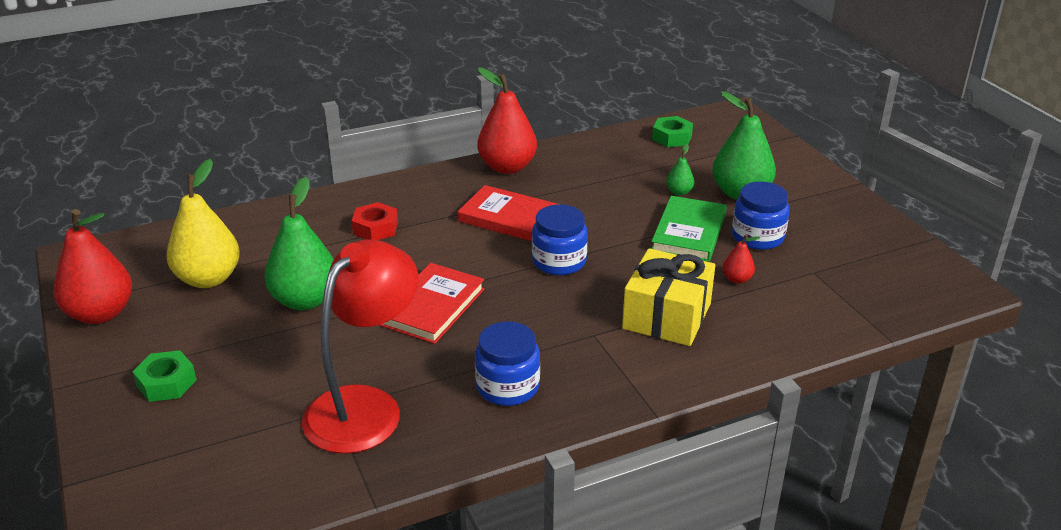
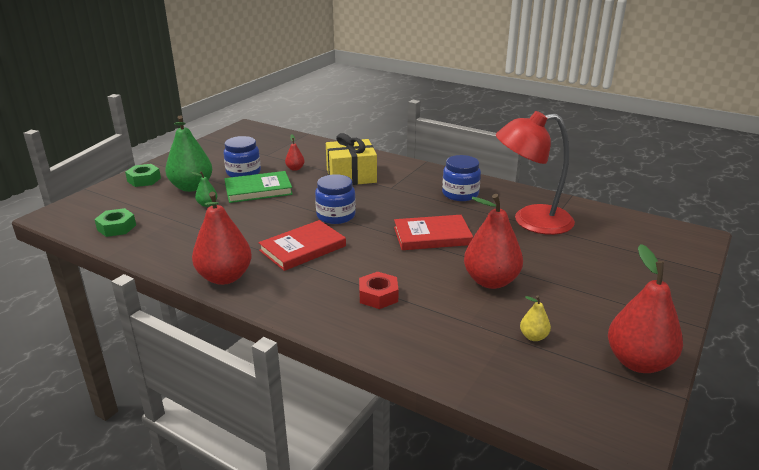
camera: 125 degrees left, 5 degrees down
green nut [132,350,197,402] -> green nut moved to [125,164,161,187]
yellow pear [166,159,240,288] -> yellow pear [520,295,551,341], size x0.46
green pear [264,177,334,310] -> red pear [464,194,523,289]
red book [458,185,561,241] -> red book turned 60 degrees clockwise [259,220,346,271]

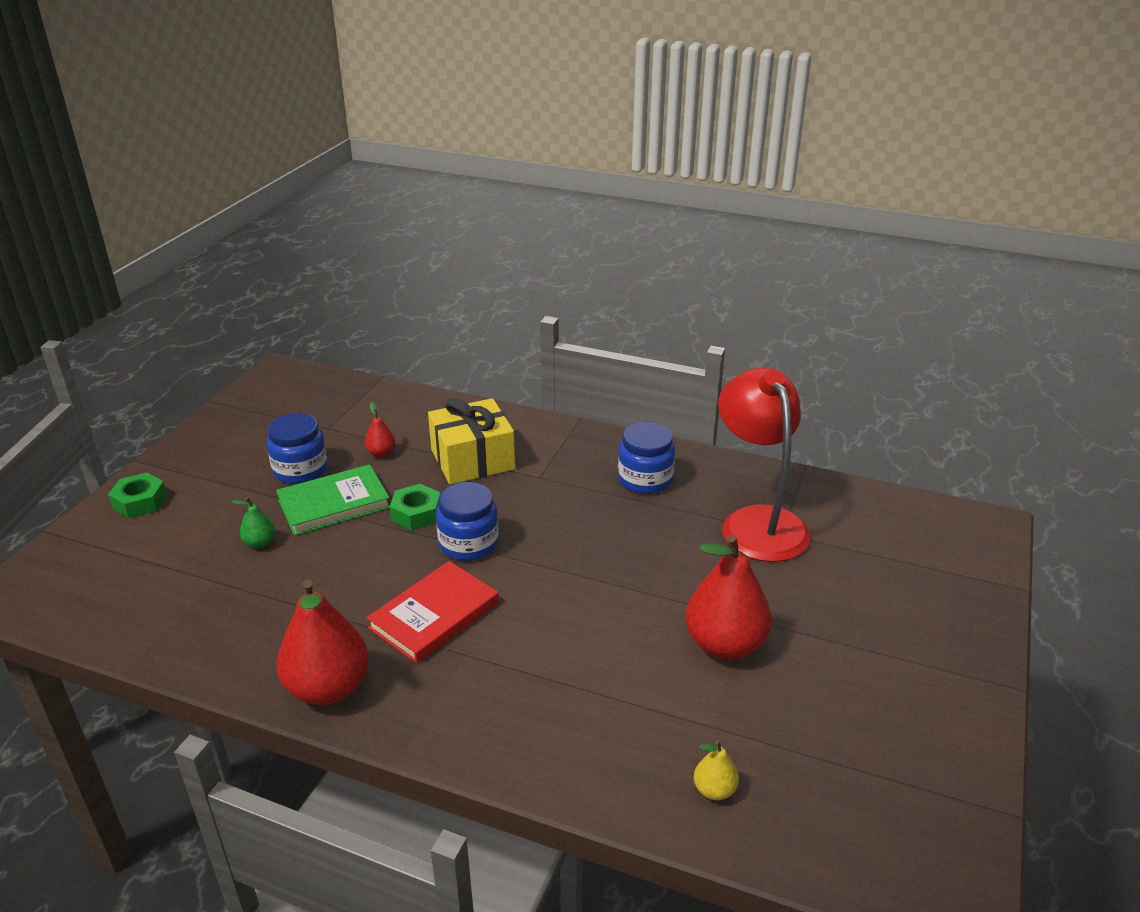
camera: 10 degrees left, 5 degrees up
green nut [94,208,136,237] -> green nut moved to [390,484,440,530]
green pear [165,115,212,192] -> none
red nut [359,272,399,309] -> none
red book [394,215,473,250] -> none
red lamp [496,111,575,235] -> red lamp turned 90 degrees clockwise [718,368,811,562]
yellow pear [520,295,551,341] -> yellow pear moved to [694,741,739,800]
red pear [608,244,683,373] -> none

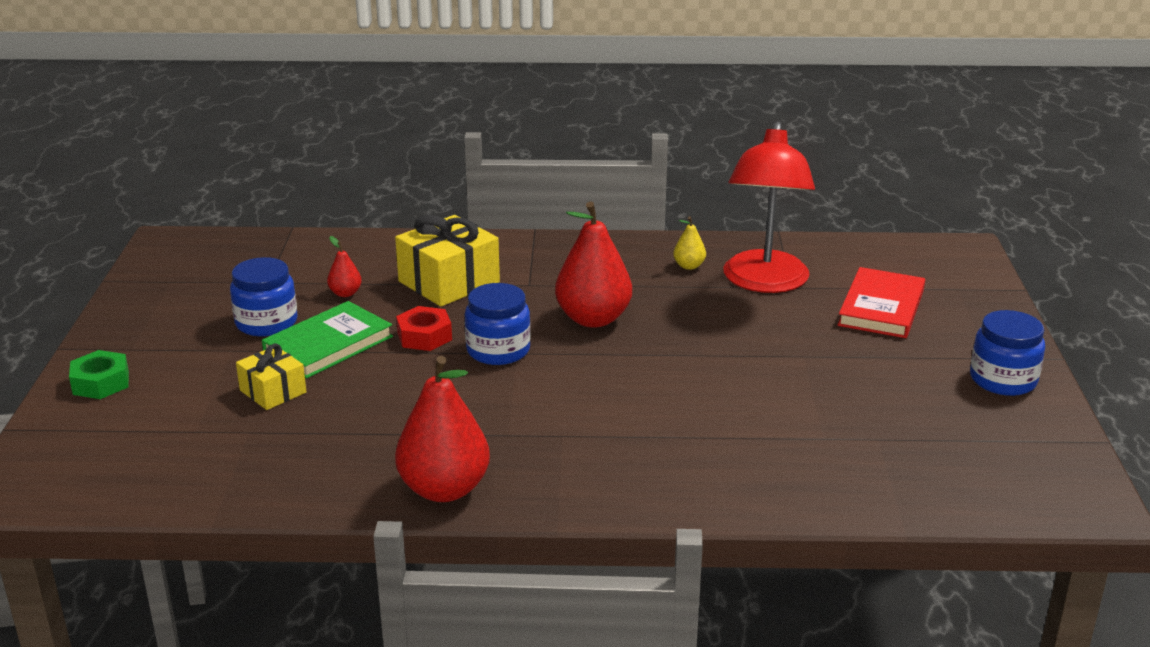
camera: 20 degrees left, 5 degrees down
green pear [231,497,275,548] -> yellow gift [236,344,306,410]
red book [366,561,499,663] -> red book moved to [838,267,925,338]
green nut [390,484,440,530] -> red nut [396,306,452,351]
blue jar [618,422,675,494] -> blue jar moved to [970,310,1045,396]
red pear [685,535,772,660] -> red pear moved to [555,202,632,328]
yellow pear [694,741,739,800] -> yellow pear moved to [673,216,706,270]
red lamp [718,368,811,562] -> red lamp turned 135 degrees counterclockwise [723,121,815,293]

